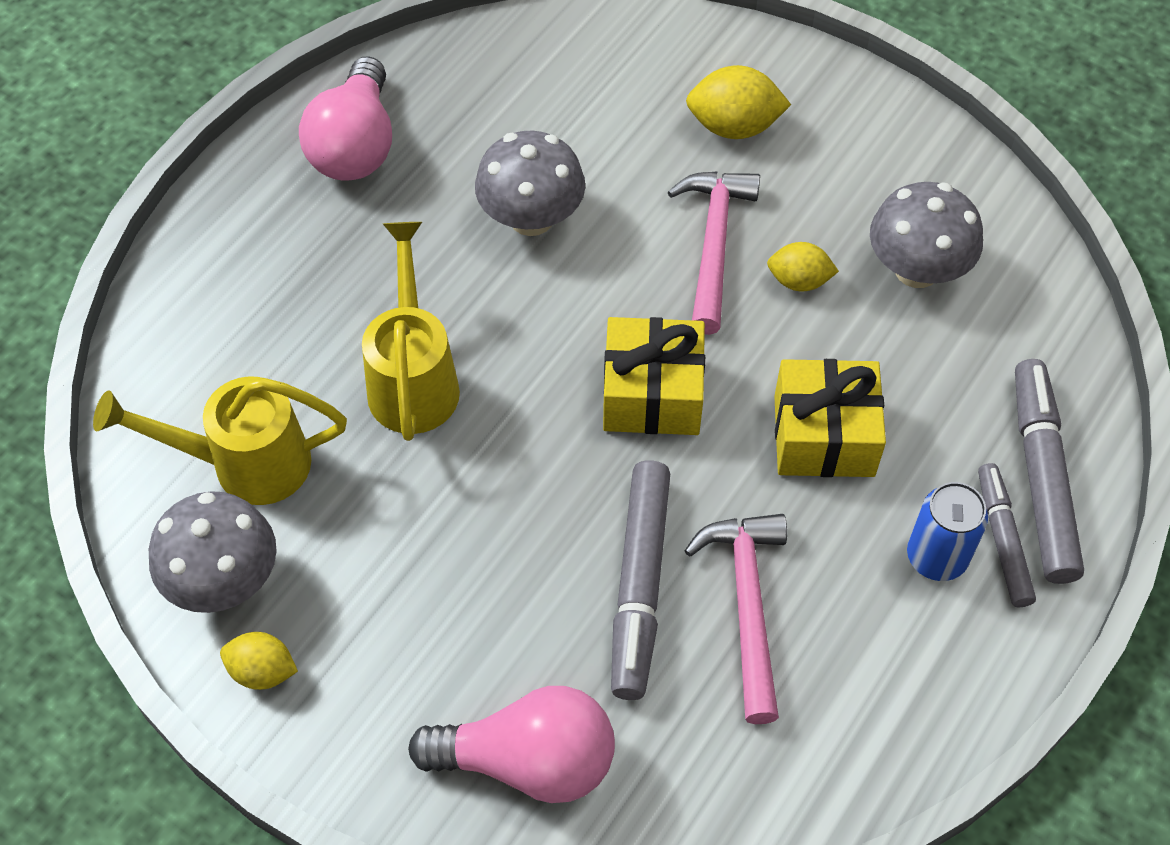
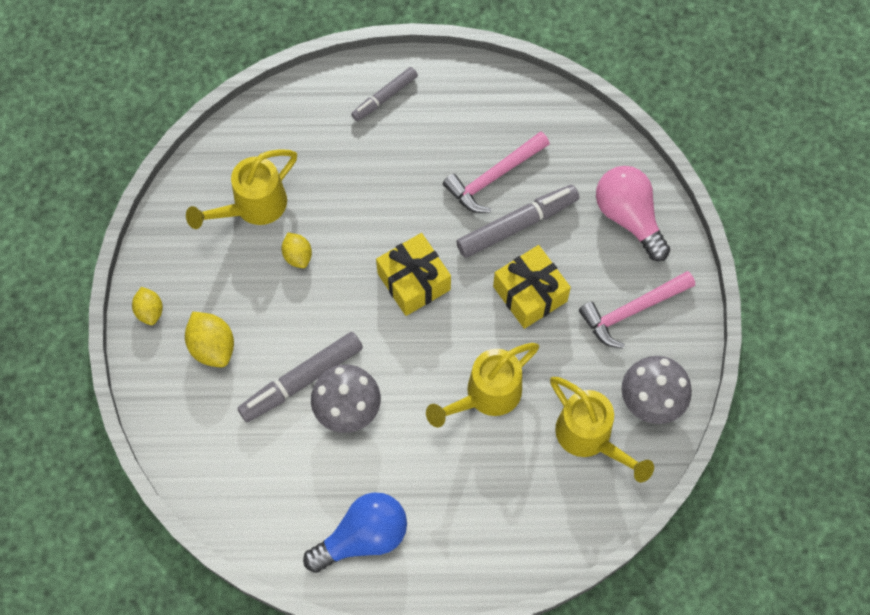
camera: 125 degrees left, 10 degrees up
yellow lemon [220,632,298,690] -> yellow lemon moved to [132,287,163,325]
pink light bulb [299,56,392,180] -> blue light bulb [303,492,407,573]
pink hammer [668,171,760,335] -> pink hammer moved to [579,271,695,349]
yellow gift [774,359,886,477] -> yellow gift moved to [493,245,571,329]
grey mushroom [870,182,983,288] -> yellow watering can [186,149,297,229]
blue can [907,482,988,581] -> none
grey marker [1015,359,1084,584] -> grey marker moved to [238,332,363,422]

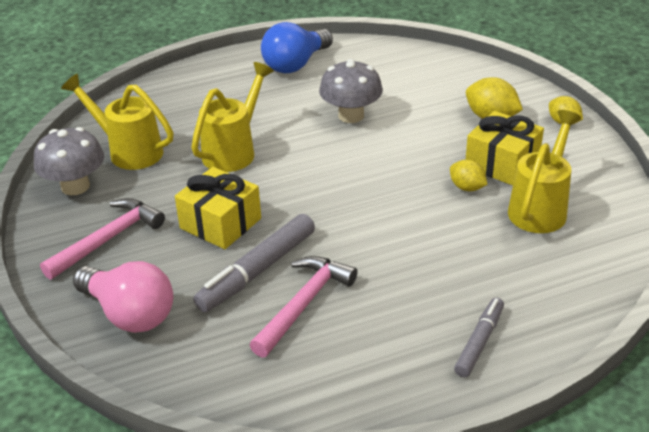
camera: 160 degrees right, 30 degrees down
grey marker [238,332,363,422] -> none
yellow gift [376,233,451,316] -> yellow gift moved to [466,111,544,186]

